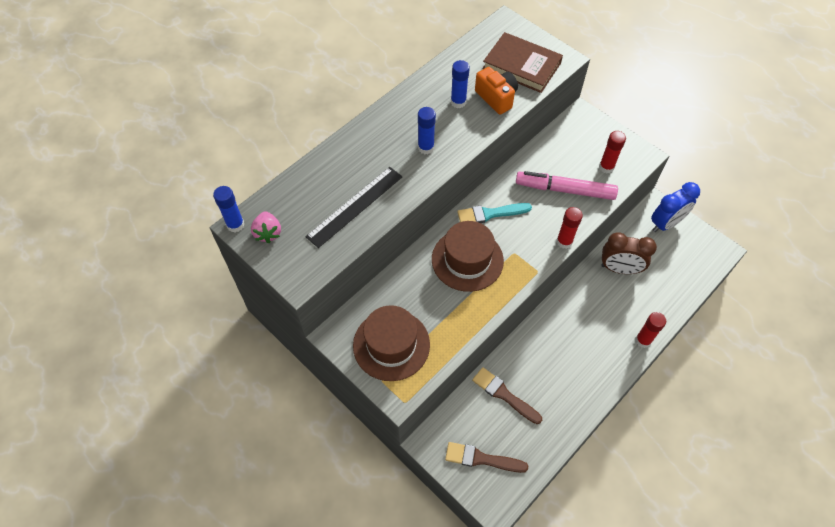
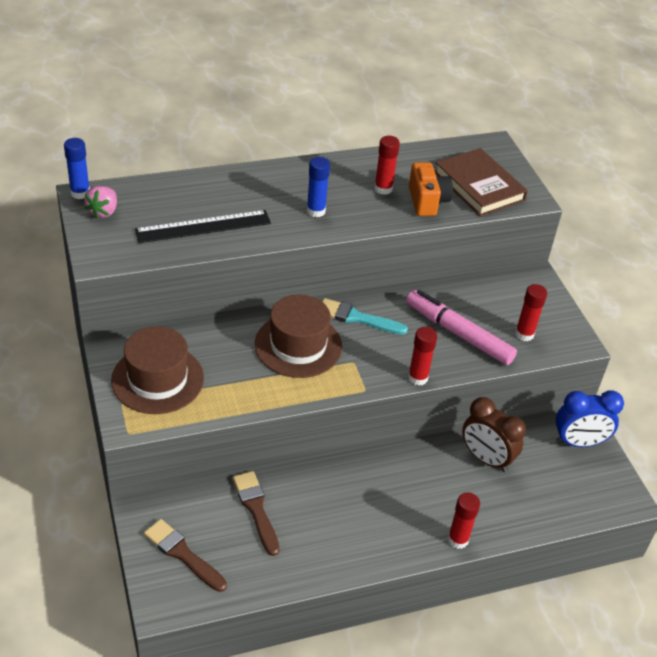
camera: 25 degrees right, 15 degrees down
blue glue stick [451,60,470,108] -> red glue stick [374,136,400,195]

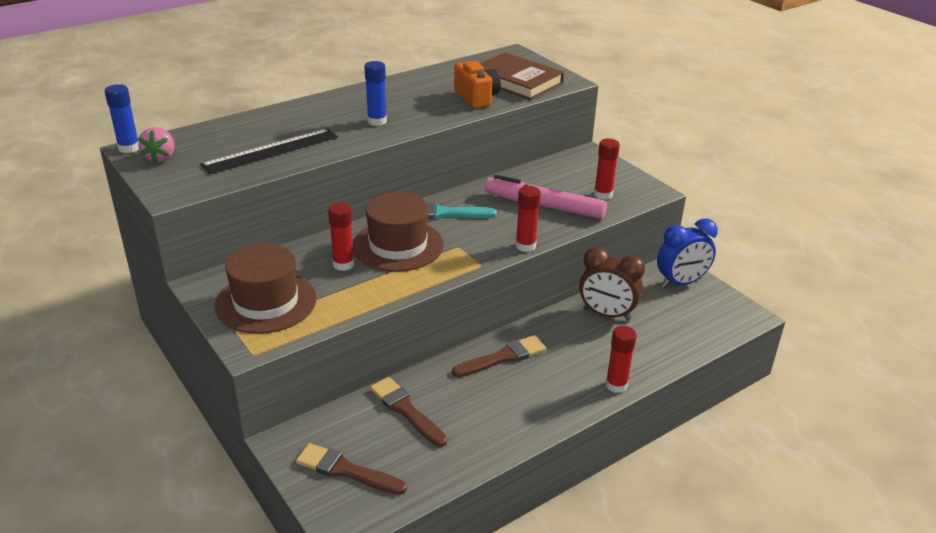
camera: 15 degrees left, 10 degrees down
red glue stick [374,136,400,195] -> red glue stick moved to [328,202,354,271]
none -> brown brush [452,335,546,377]

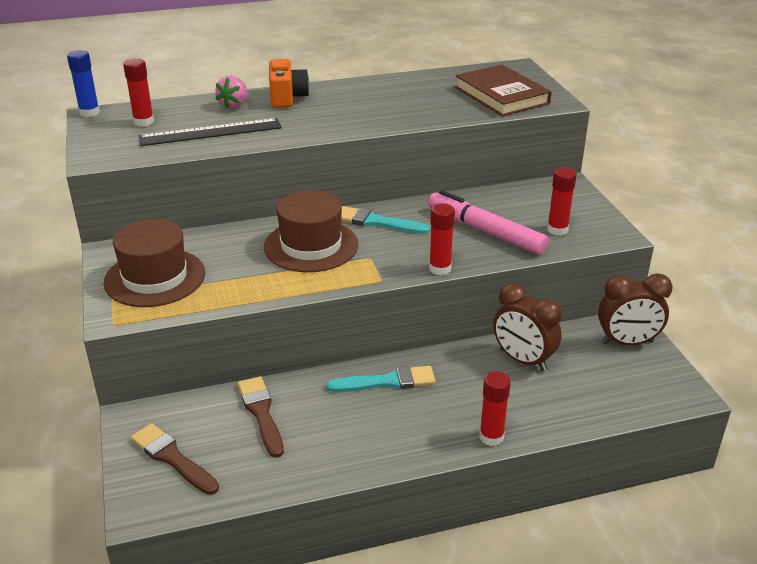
camera: 20 degrees right, 0 degrees up
pink strawberry [138,127,175,163] -> pink strawberry moved to [215,76,247,109]
red glue stick [328,202,354,271] -> red glue stick moved to [123,58,154,127]
blue glue stick [364,61,387,126] -> none
brown brush [452,335,546,377] -> turquoise brush [326,366,436,392]
orange camera [454,61,501,109] -> orange camera moved to [269,59,309,108]
blue clock [657,218,718,288] -> brown clock [598,273,673,345]

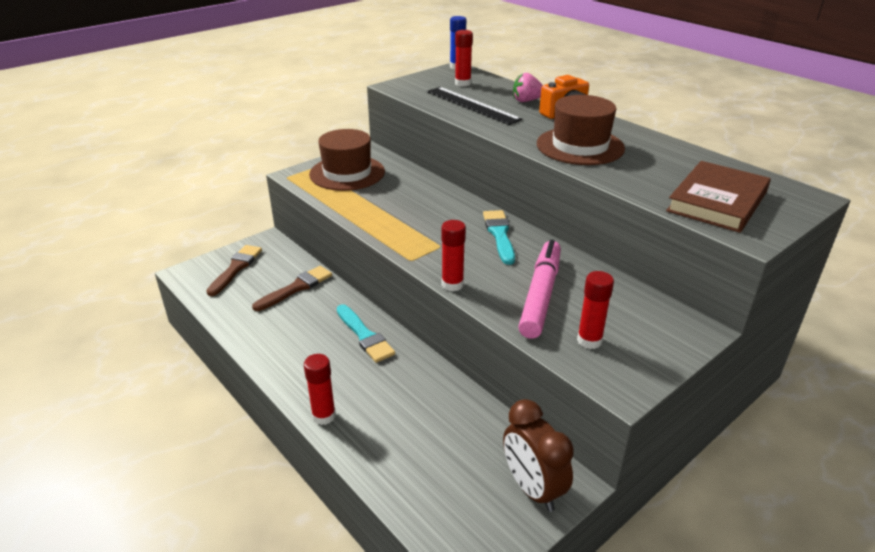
camera: 65 degrees right, 0 degrees up
brown hat [264,190,358,272] -> brown hat moved to [537,95,625,165]
brown clock [493,283,562,371] -> none

